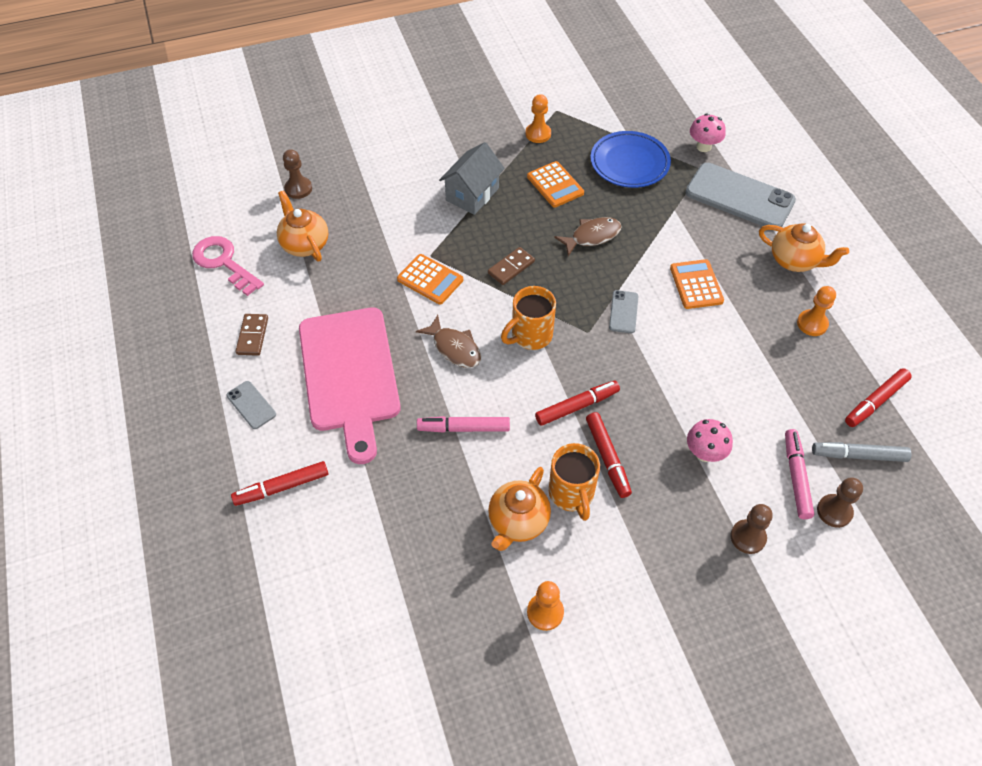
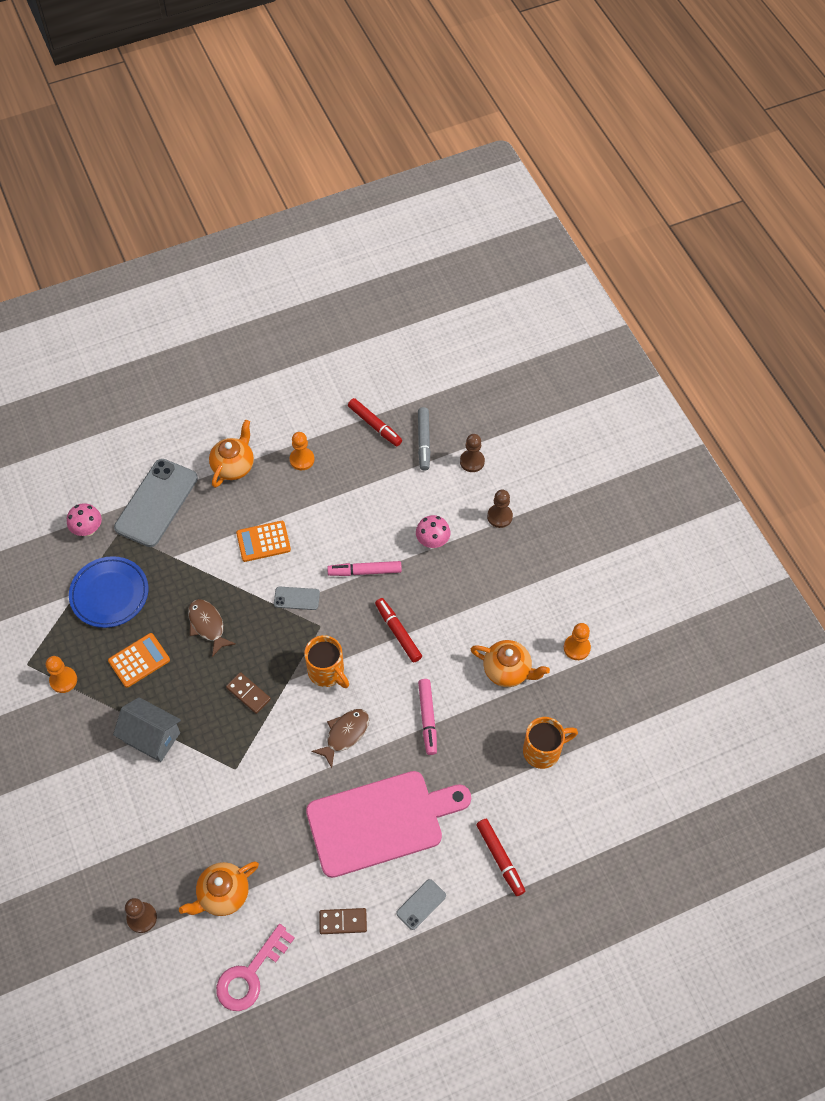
camera: 95 degrees left, 5 degrees up
orange calculator [397,254,463,305] -> none
orange mug [549,443,600,521] -> orange mug moved to [523,717,578,769]
red marker [586,412,632,498] -> none
pink marker [785,429,814,519] -> pink marker moved to [327,561,402,576]

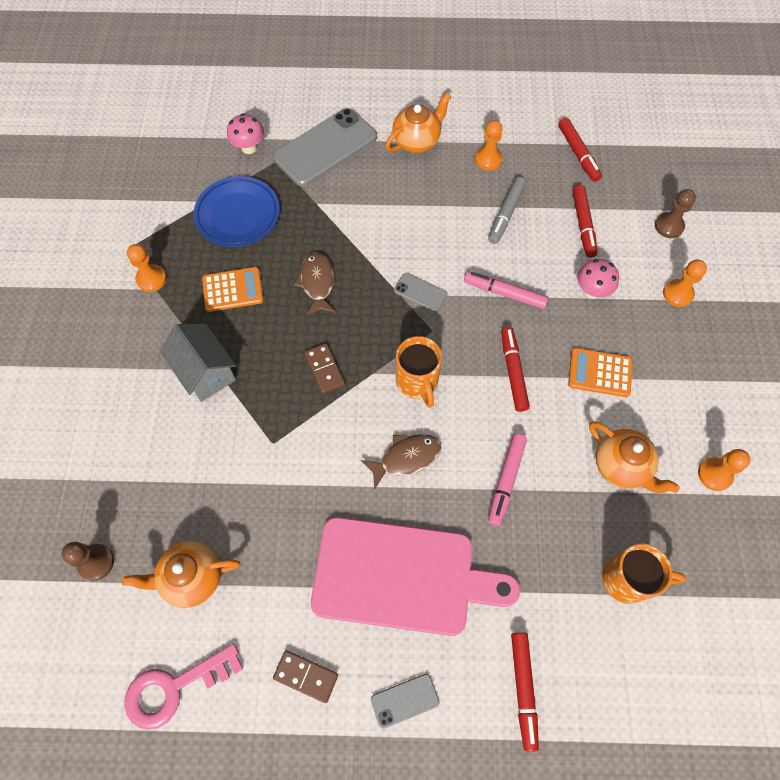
camera: 25 degrees right, 5 degrees up
orange calculator [236,521,291,562] -> orange calculator moved to [568,348,633,397]
grey marker [418,407,431,471] -> grey marker moved to [488,177,526,244]
brown pawn [487,490,513,528] -> orange pawn [663,259,707,307]
none -> red marker [572,185,598,258]

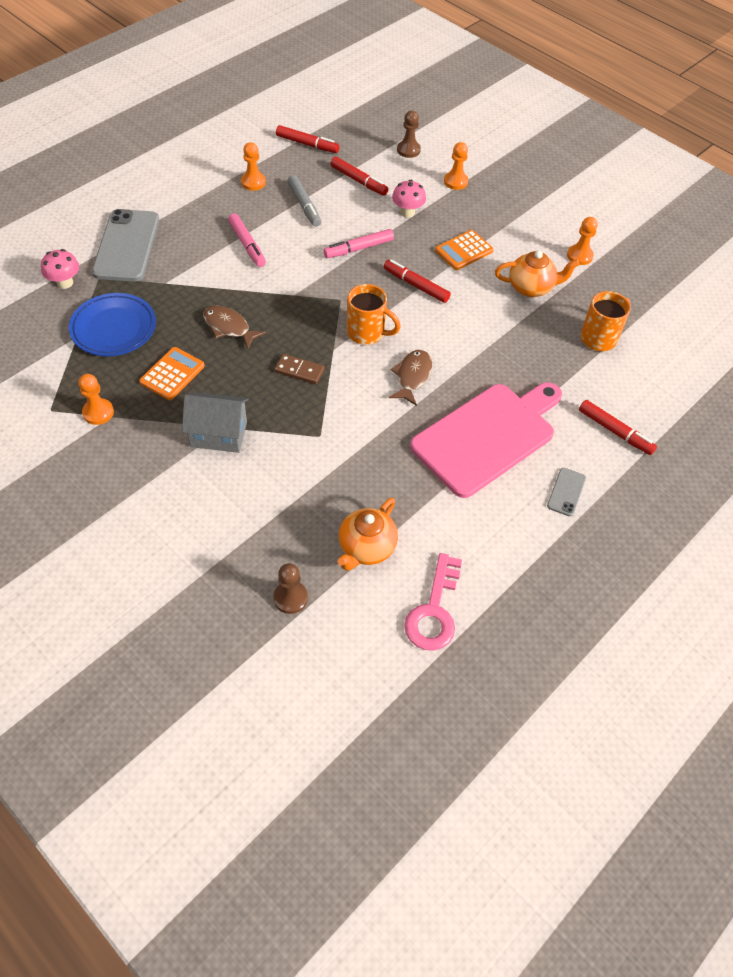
camera: 50 degrees left, 10 degrees down
brown domino [273,650,338,703] -> none
orange teapot [385,93,451,153] -> none
grey phone [394,273,448,312] -> none
pink marker [488,434,527,526] -> pink marker moved to [228,213,266,267]

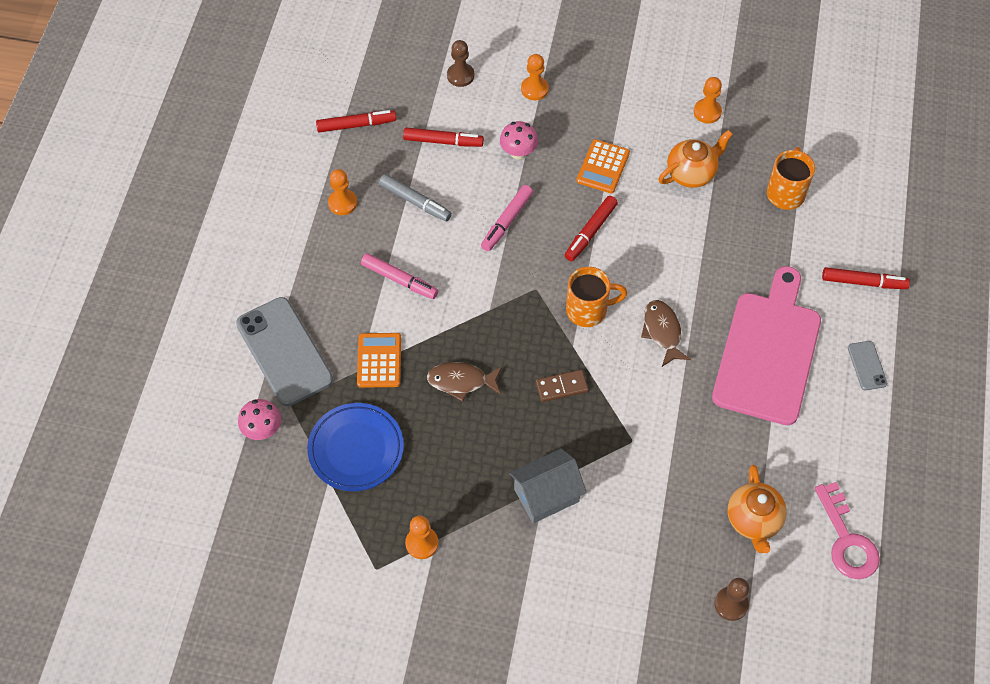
camera: 30 degrees left, 5 degrees up
orange calculator [139,347,205,400] -> orange calculator moved to [357,333,401,388]
red marker [384,259,451,303] -> red marker turned 60 degrees counterclockwise [565,196,618,261]

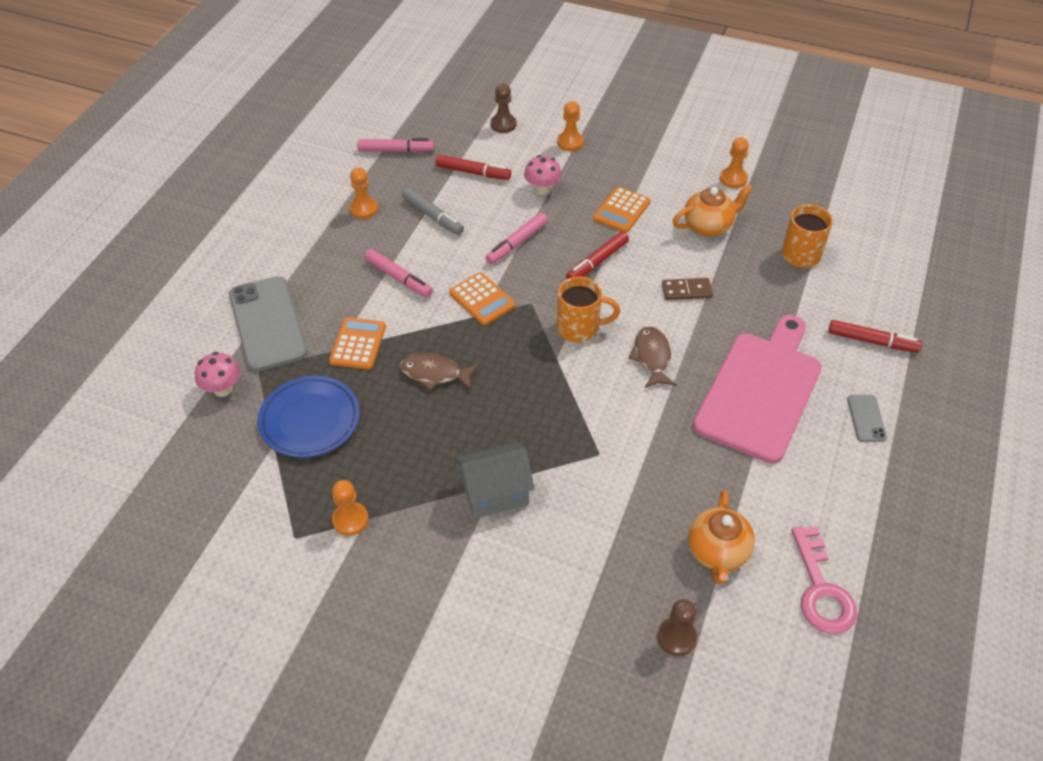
camera: 10 degrees right, 10 degrees down
red marker [316,110,396,132] -> pink marker [357,138,434,152]
brown domino [536,369,589,402] -> brown domino moved to [662,278,713,300]
none -> orange calculator [449,272,516,325]

